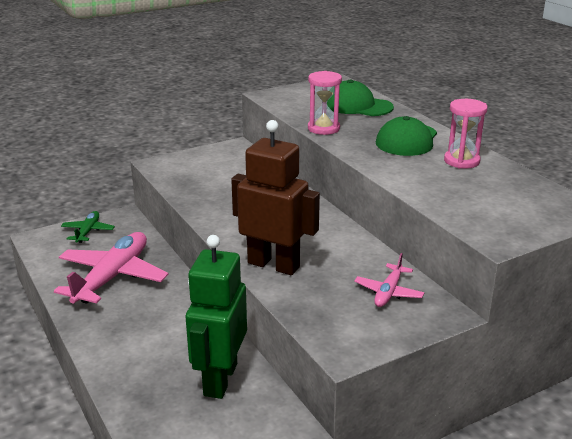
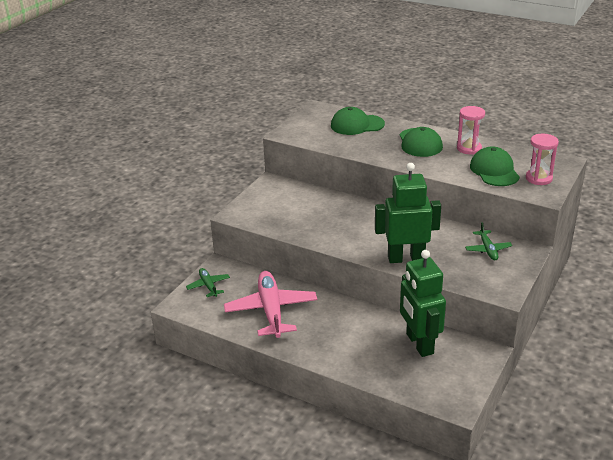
camera: 30 degrees left, 5 degrees up
brown robot [231,120,320,275] -> green robot [375,163,441,263]
pink hourglass [308,71,342,135] -> pink hourglass moved to [526,134,559,185]
pink plane [354,253,424,307] -> green plane [465,222,512,260]
none -> green cap [470,146,520,186]

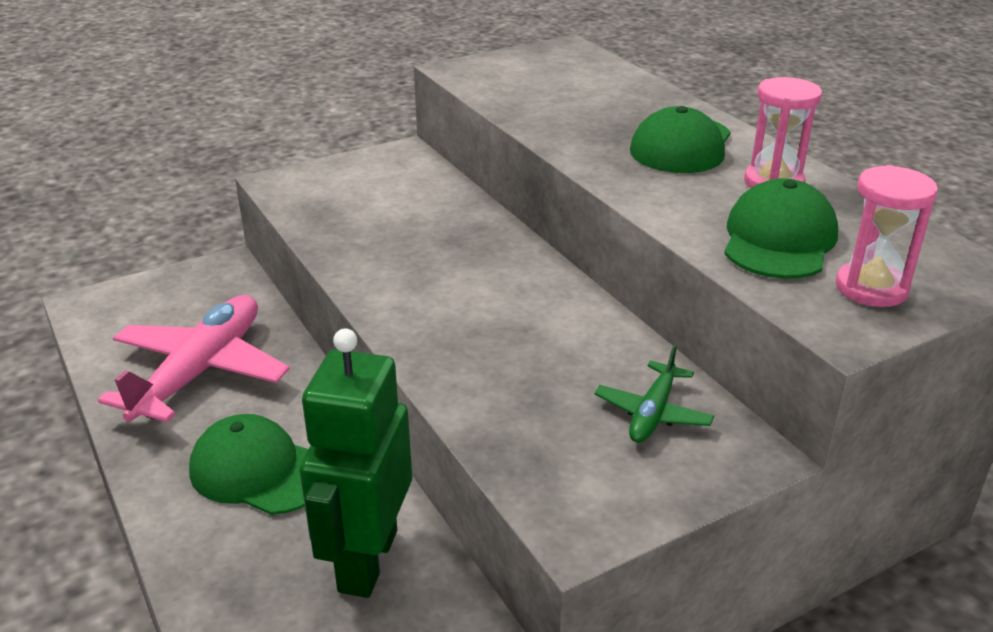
camera: 30 degrees right, 0 degrees up
green plane [186,268,230,297] -> none
green cap [331,107,385,135] -> green cap moved to [189,414,308,515]
green robot [375,163,441,263] -> none

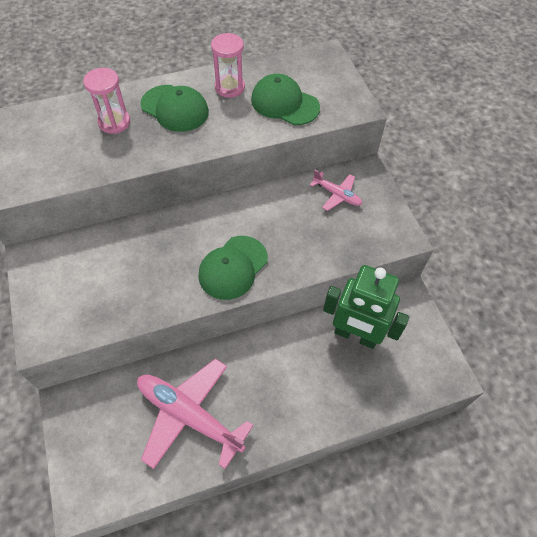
camera: 80 degrees left, 25 degrees up
green cap [189,414,308,515] -> green cap moved to [198,236,268,300]
green plane [595,344,714,443] -> pink plane [310,170,362,211]
pink hourglass [836,165,938,307] -> pink hourglass moved to [83,68,130,134]

